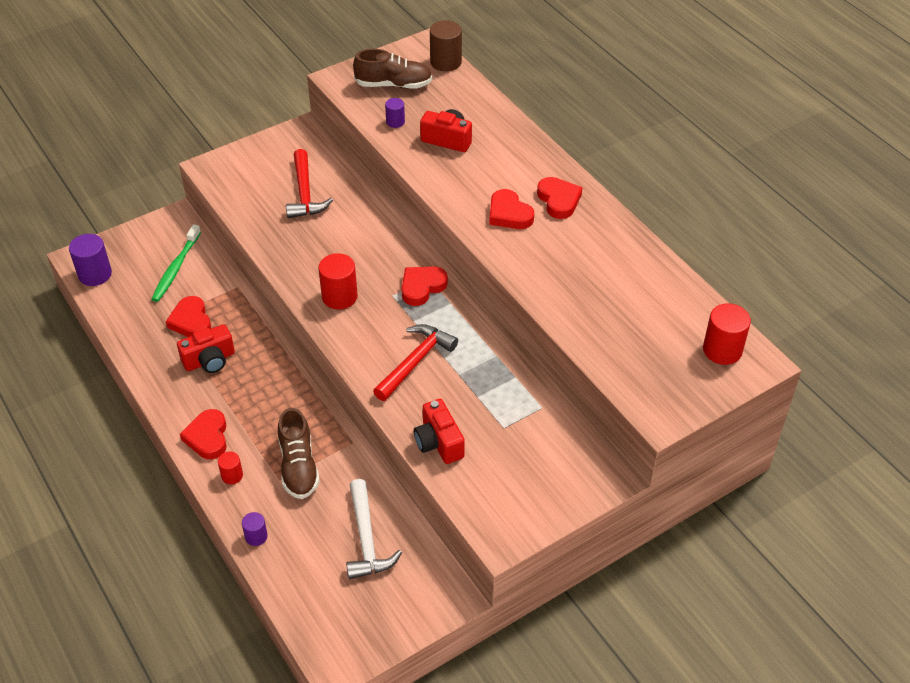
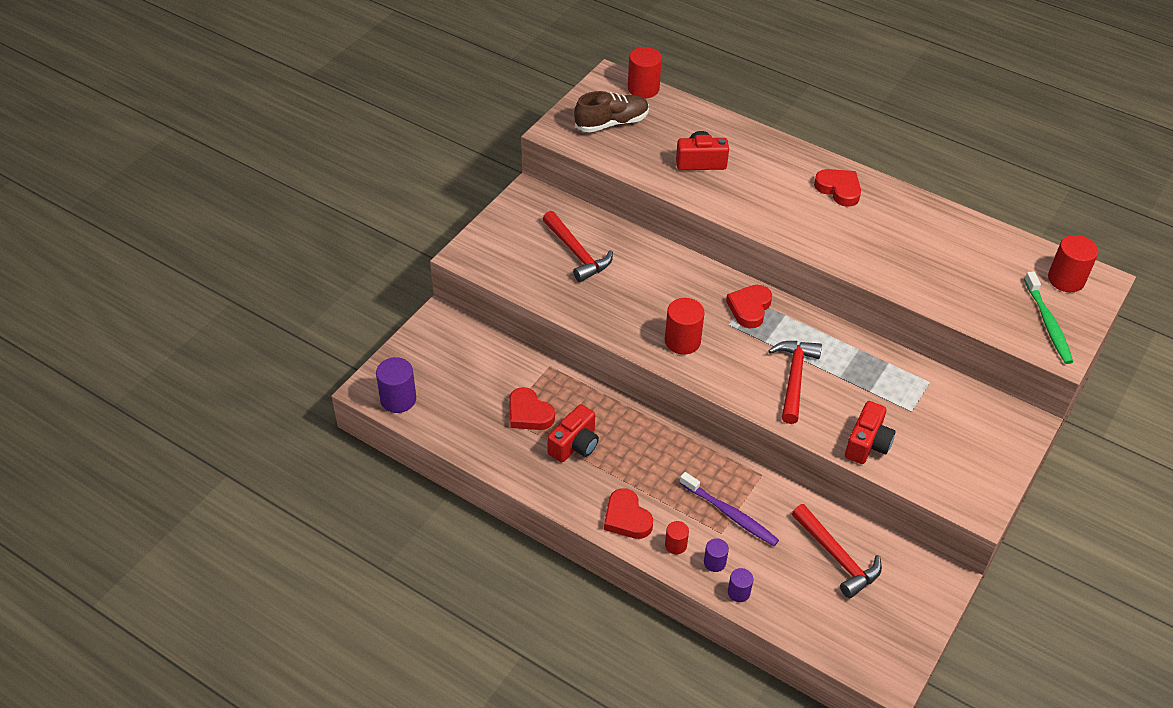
camera: 25 degrees left, 0 degrees up
green toothbrush [152,224,201,302] -> green toothbrush moved to [1024,271,1073,364]
brown shoe [278,408,320,499] -> purple toothbrush [680,472,779,546]
white hammer [346,479,402,579] -> red hammer [792,504,882,598]
purple cylinder [385,98,405,128] -> purple cylinder moved to [704,538,729,572]
red camera [414,399,465,464] -> red camera turned 105 degrees counterclockwise [845,401,896,464]
brown cylinder [430,20,462,72] -> red cylinder [628,47,662,98]
red heart [489,189,534,229] -> none

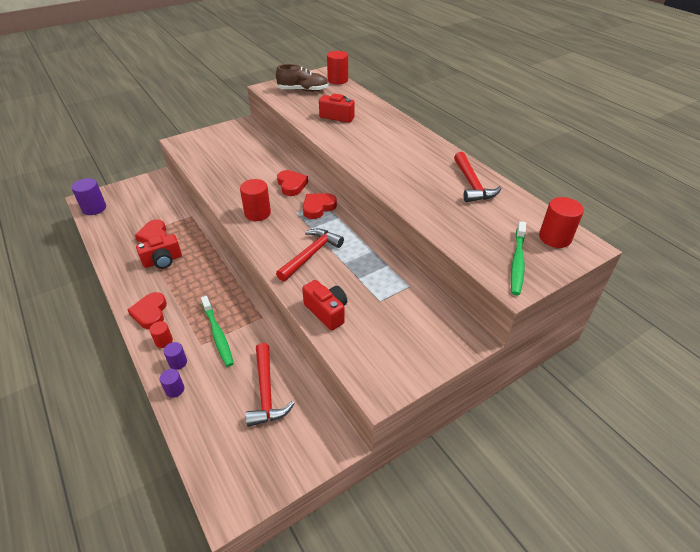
camera: 25 degrees right, 5 degrees down
red hammer [542,211,613,282] -> red hammer moved to [454,152,502,202]
purple toothbrush [680,472,779,546] -> green toothbrush [201,296,234,367]
red heart [814,169,861,207] -> red heart moved to [277,170,308,196]
red camera [845,401,896,464] -> red camera turned 90 degrees counterclockwise [302,280,347,331]

